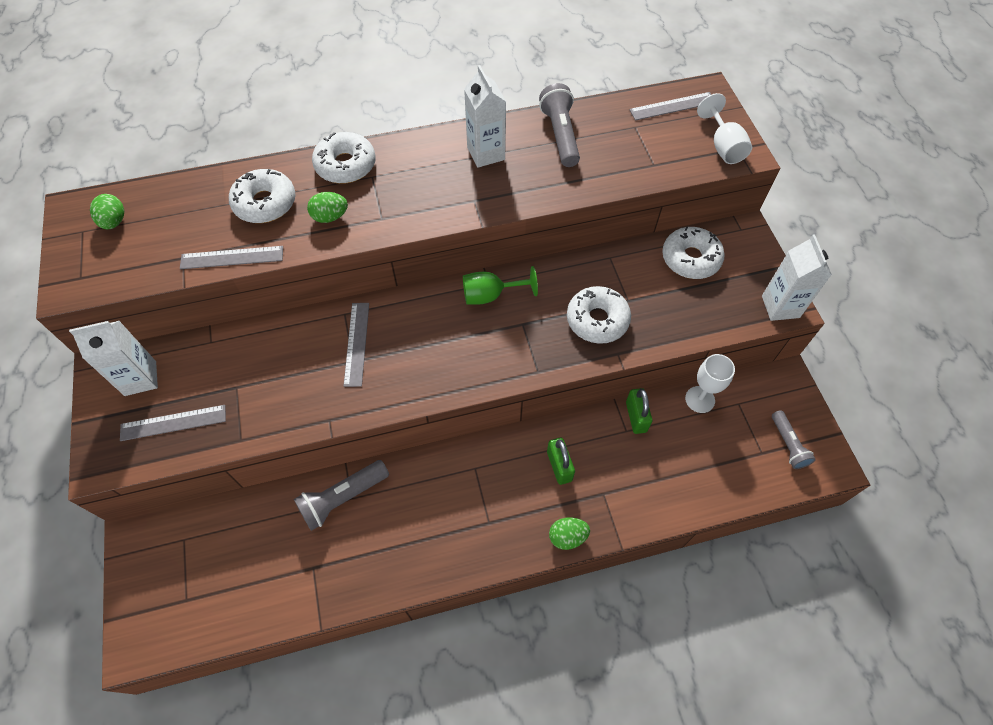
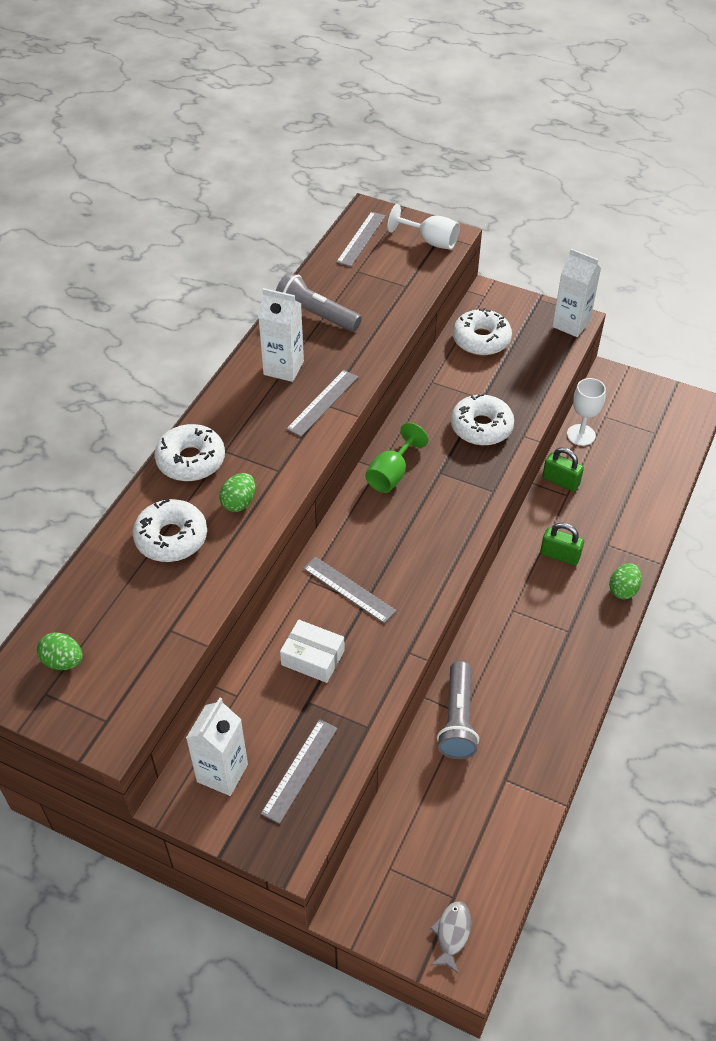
camera: 50 degrees left, 10 degrees down
grey ruler [180,246,283,269] -> grey ruler moved to [286,370,358,437]
grey flashlight [772,410,816,469] -> none
none -> white box [280,620,345,683]
none -> grey fish [430,902,471,974]

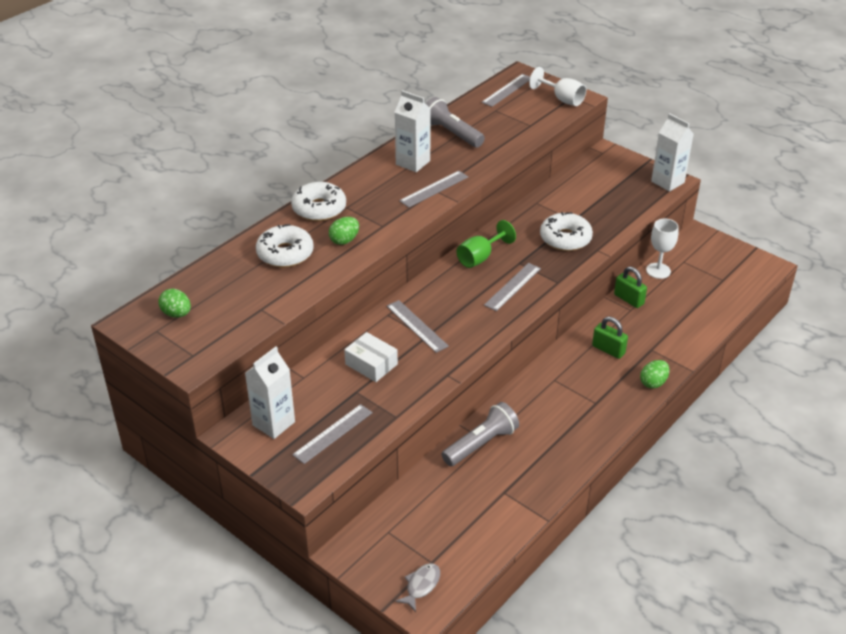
camera: 15 degrees right, 10 degrees down
grey flashlight [437,661,479,759] -> grey flashlight turned 150 degrees counterclockwise [442,402,519,466]
white donut [453,308,512,355] -> none
none -> grey ruler [484,263,541,311]

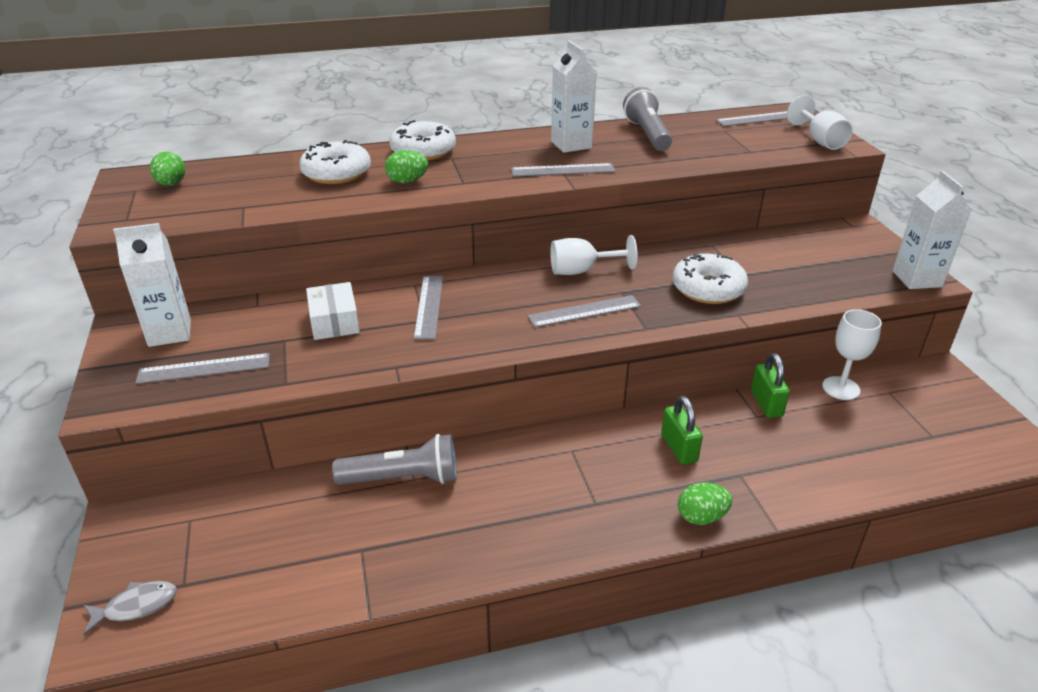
camera: 35 degrees right, 5 degrees down
green goblet [456,220,516,268] -> white goblet [550,235,637,275]

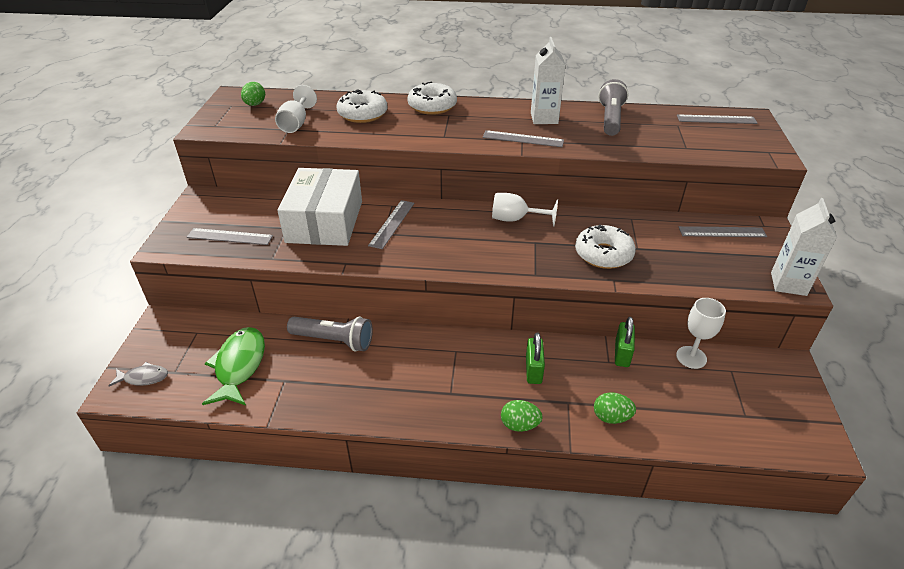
camera: 20 degrees right, 5 degrees up
white carton [113,223,191,347] -> none
white box [306,282,360,340] -> white box [277,168,362,246], size x2.00
green egg [385,150,428,183] -> green egg moved to [594,392,636,424]
grey ruler [527,295,641,327] -> grey ruler moved to [679,226,767,237]
white goblet [787,95,853,150] -> white goblet moved to [275,85,317,133]
none -> green fish [202,327,265,405]

